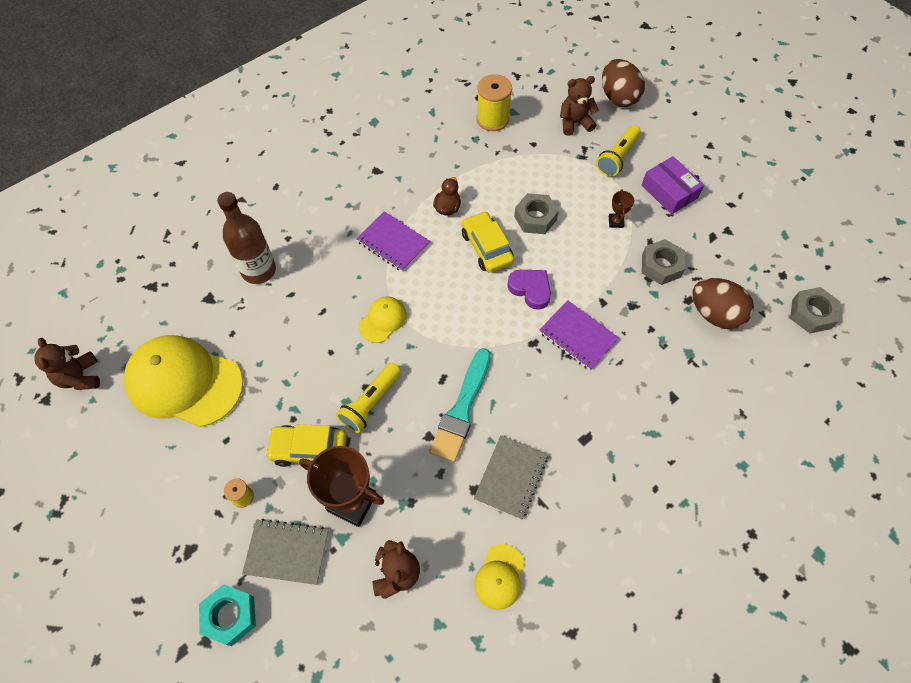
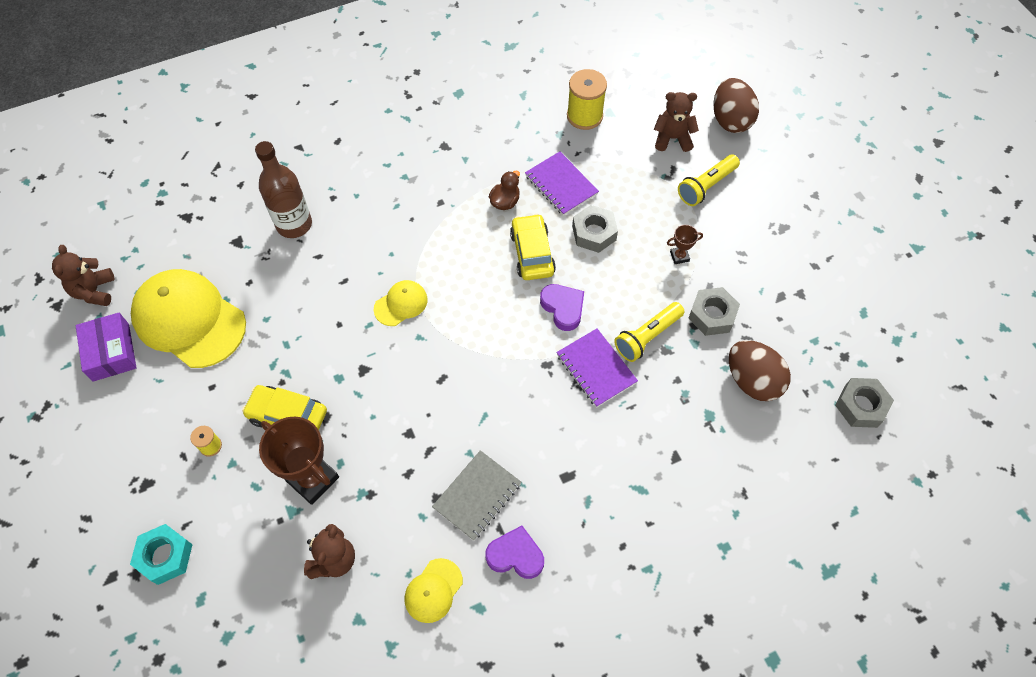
camera: 15 degrees right, 0 degrees up
grey notebook [242,519,329,585] -> none
yellow flashlight [336,362,401,433] -> yellow flashlight moved to [614,302,684,362]
purple notebook [356,211,430,272] -> purple notebook moved to [525,151,599,216]
turquoise brush [429,348,491,462] -> none
brown trophy [609,189,634,228] -> brown trophy turned 60 degrees clockwise [667,225,703,264]
purple box [642,156,704,214] -> purple box moved to [76,313,137,382]
none -> purple heart [485,525,544,579]

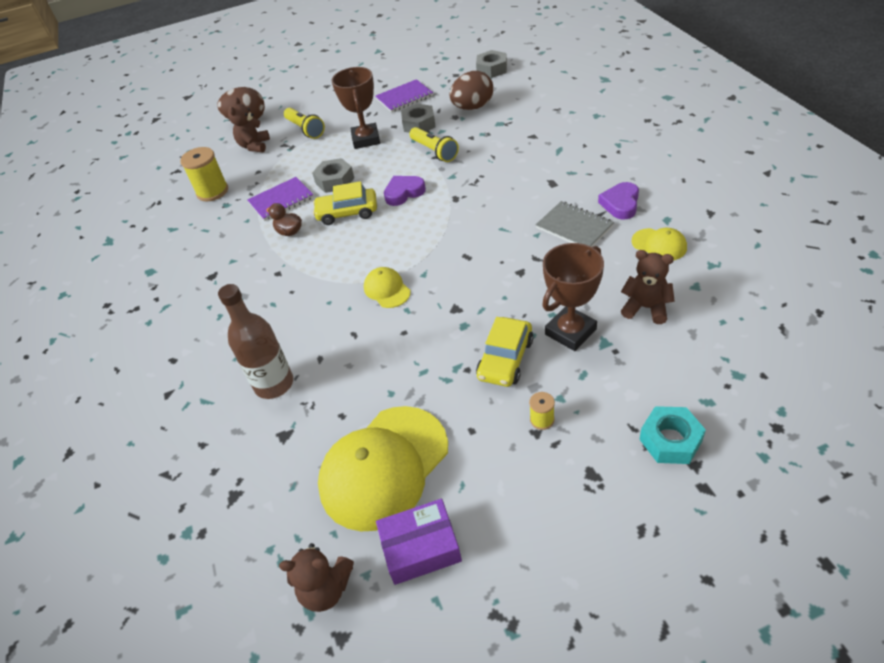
camera: 80 degrees left, 15 degrees down
purple notebook [556,329,638,408] -> purple notebook moved to [375,79,433,113]
brown trophy [667,225,703,264] -> brown trophy [332,67,380,149], size x2.16

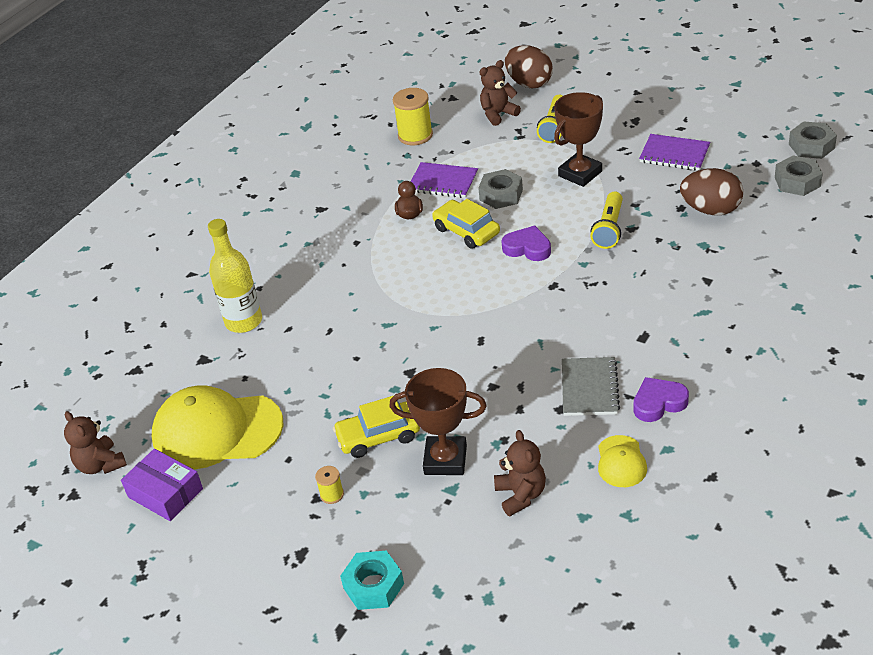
camera: 50 degrees right, 5 degrees down
brown bottle [218,284,293,399] -> yellow bottle [208,219,262,333]
yellow cap [364,267,411,308] -> none
grey nut [401,104,436,133] -> grey nut moved to [789,121,837,159]

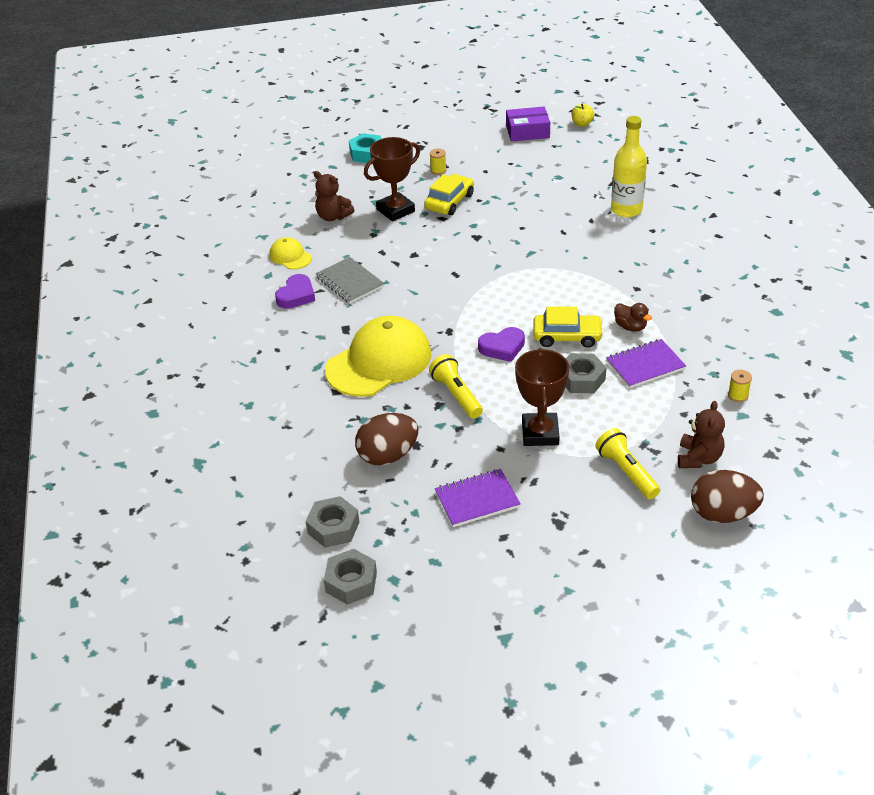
camera: 135 degrees right, 0 degrees up
brown teddy bear [64,411,127,474] -> yellow apple [572,104,594,127]
yellow cap [152,385,284,469] -> yellow cap moved to [325,316,431,397]
yellow spool [393,88,433,145] -> yellow spool [728,370,752,402], size x0.50

